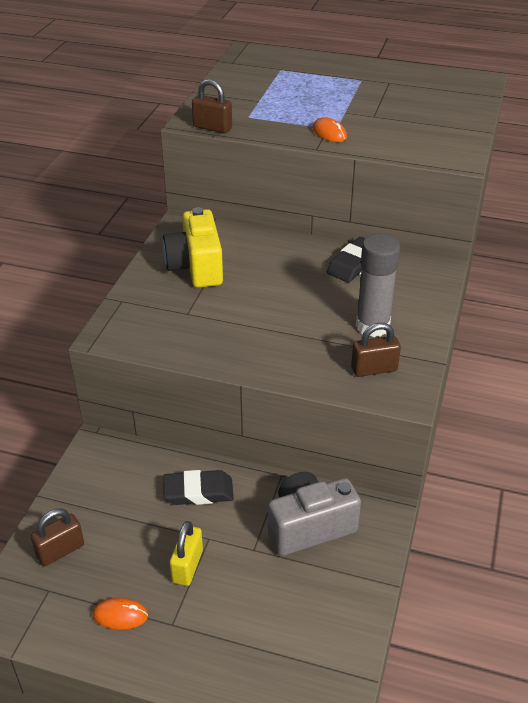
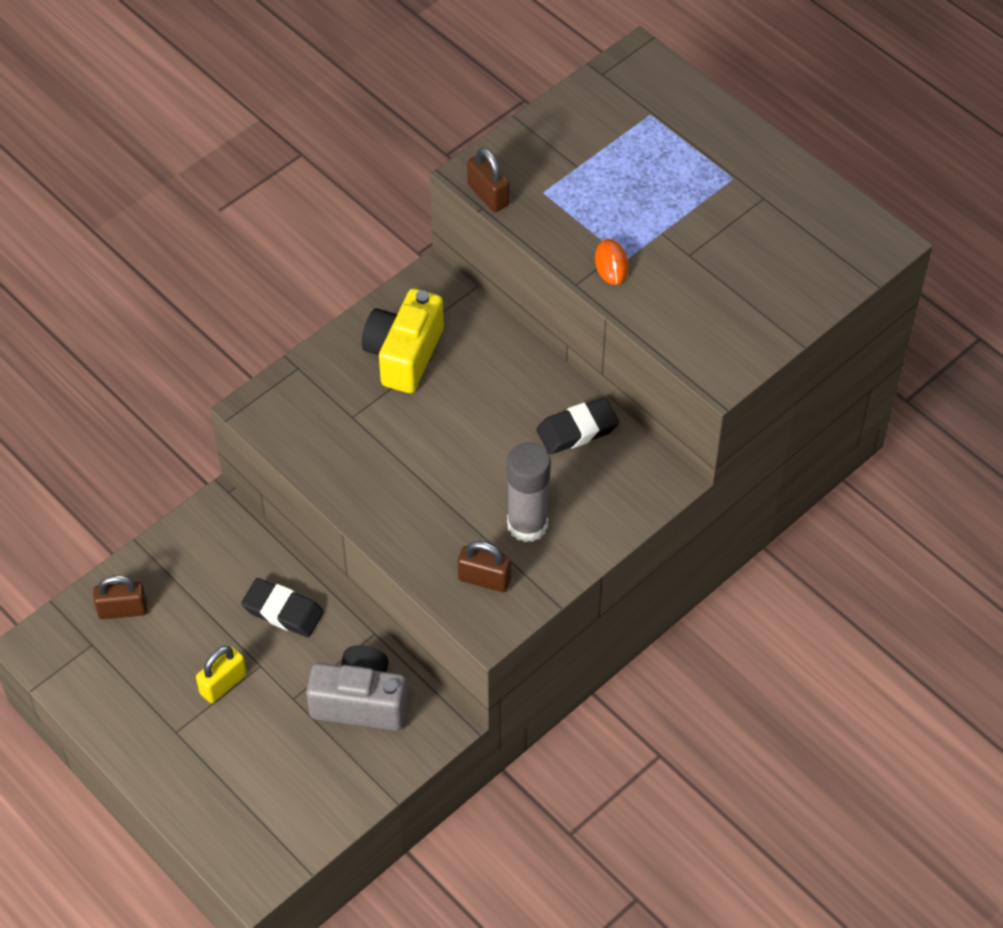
camera: 30 degrees right, 15 degrees up
orange mouse [93,598,148,630] -> none

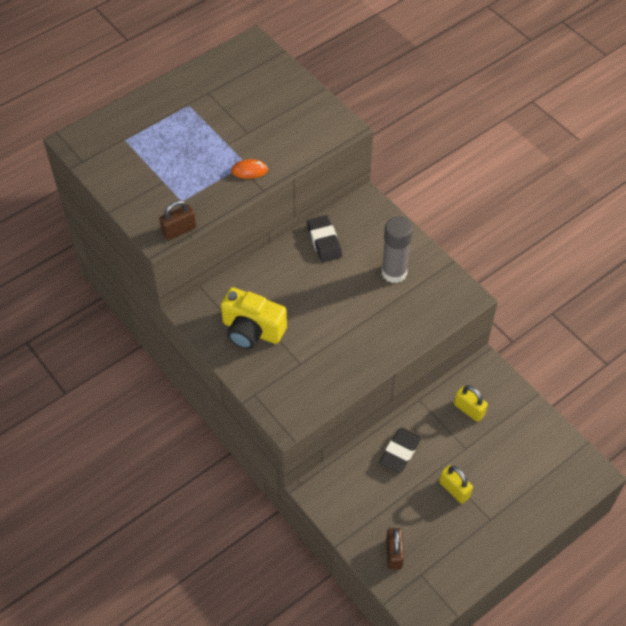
camera: 85 degrees left, 0 degrees up
grey camera [306,645,408,731] -> yellow padlock [454,385,488,422]
brown padlock [458,541,511,592] -> none

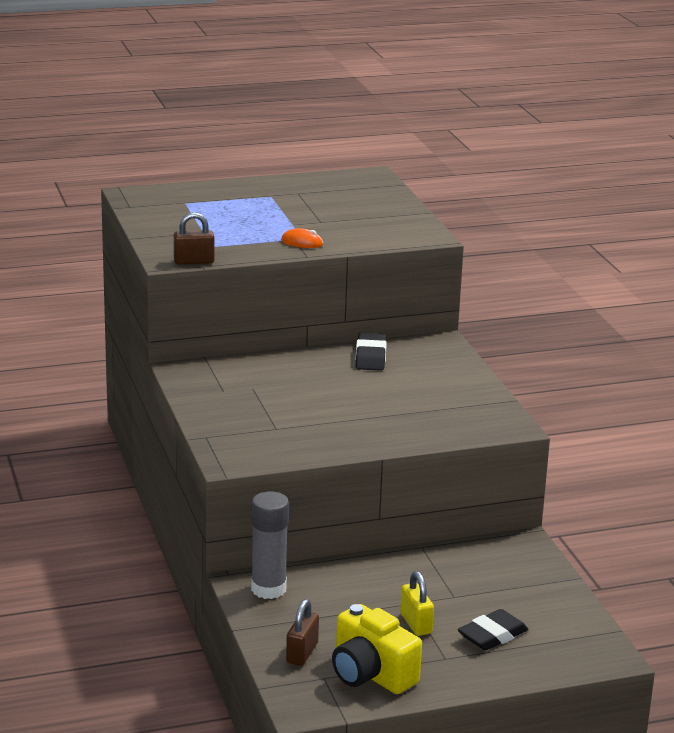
camera: 20 degrees right, 30 degrees down
yellow camera [221,287,287,349] -> yellow camera moved to [332,604,422,694]
black eraser [379,428,421,473] -> black eraser moved to [458,609,528,650]
grey glue stick [382,216,413,283] -> grey glue stick moved to [251,491,289,599]
yellow padlock [454,385,488,422] -> none

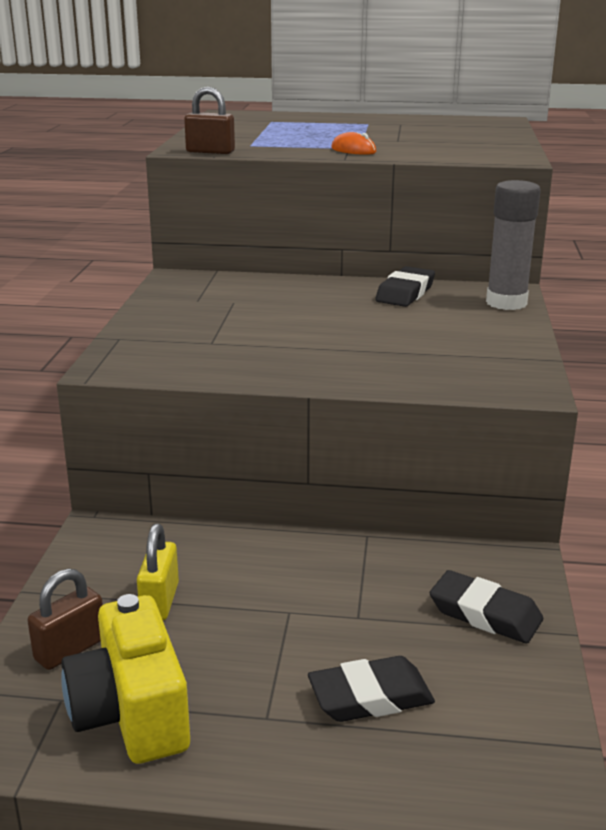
camera: 25 degrees right, 0 degrees up
grey glue stick [251,491,289,599] -> grey glue stick moved to [486,180,541,310]
yellow padlock [400,571,434,636] -> yellow padlock moved to [137,524,179,620]
none -> black eraser [430,570,543,644]

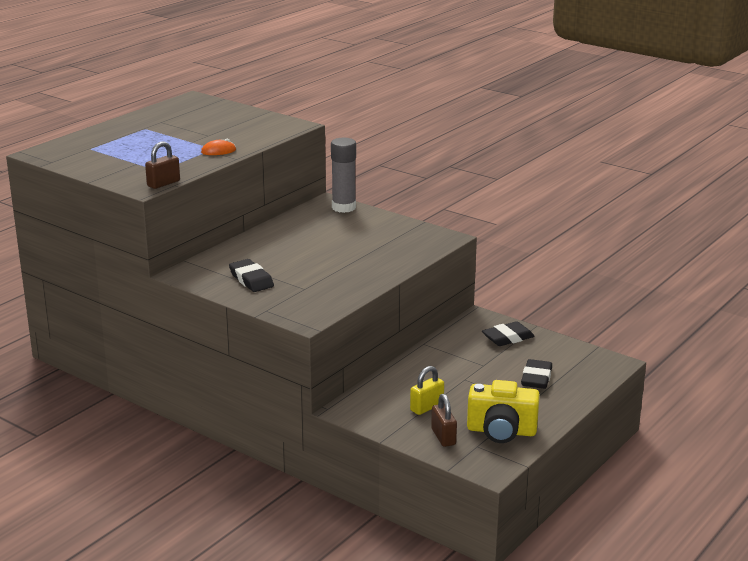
camera: 60 degrees left, 0 degrees up
yellow padlock [137,524,179,620] -> yellow padlock turned 75 degrees counterclockwise [410,366,444,415]
black eraser [375,266,435,307] -> black eraser moved to [229,259,274,292]

